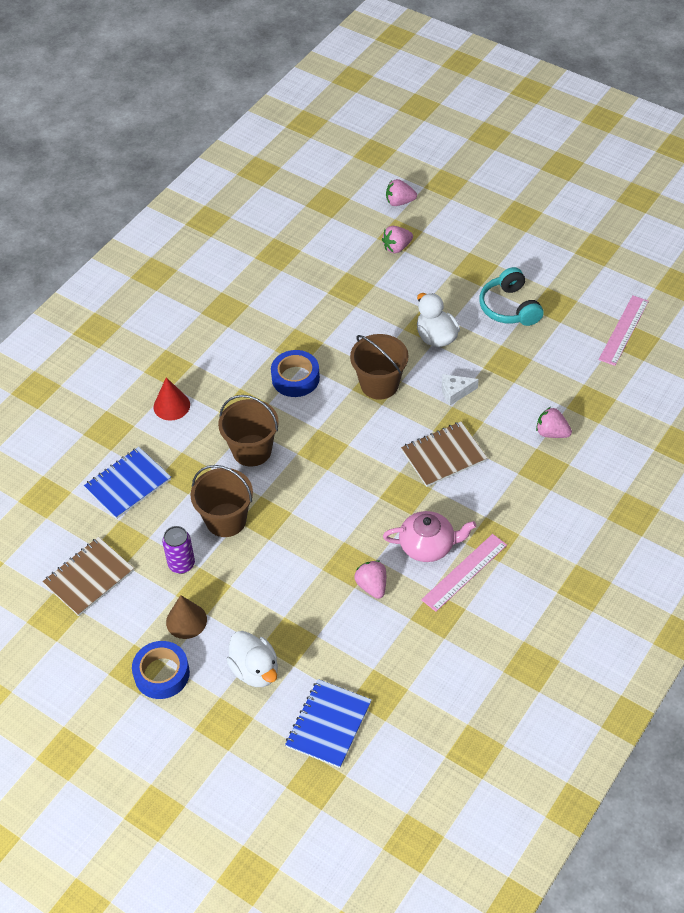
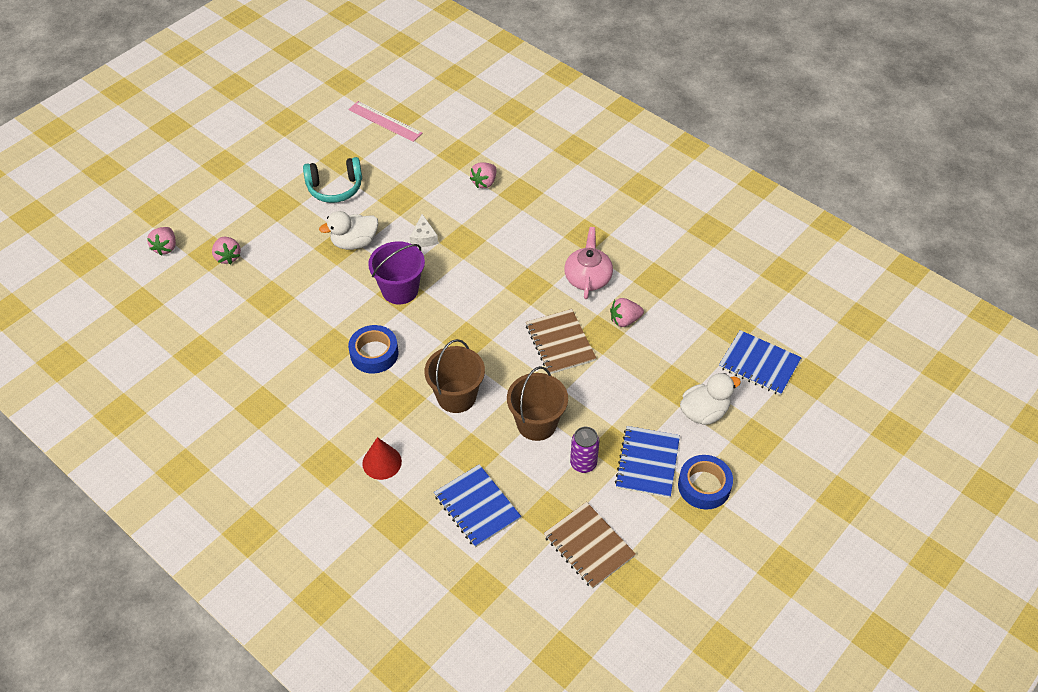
camera: 85 degrees left, 0 degrees up
brown cone [166,595,207,639] -> blue notebook [615,426,680,498]
brown bucket [350,334,409,400] -> purple bucket [368,241,425,304]
brown notebook [401,422,487,487] -> brown notebook moved to [526,309,597,374]
pink ruler [421,534,507,612] -> none

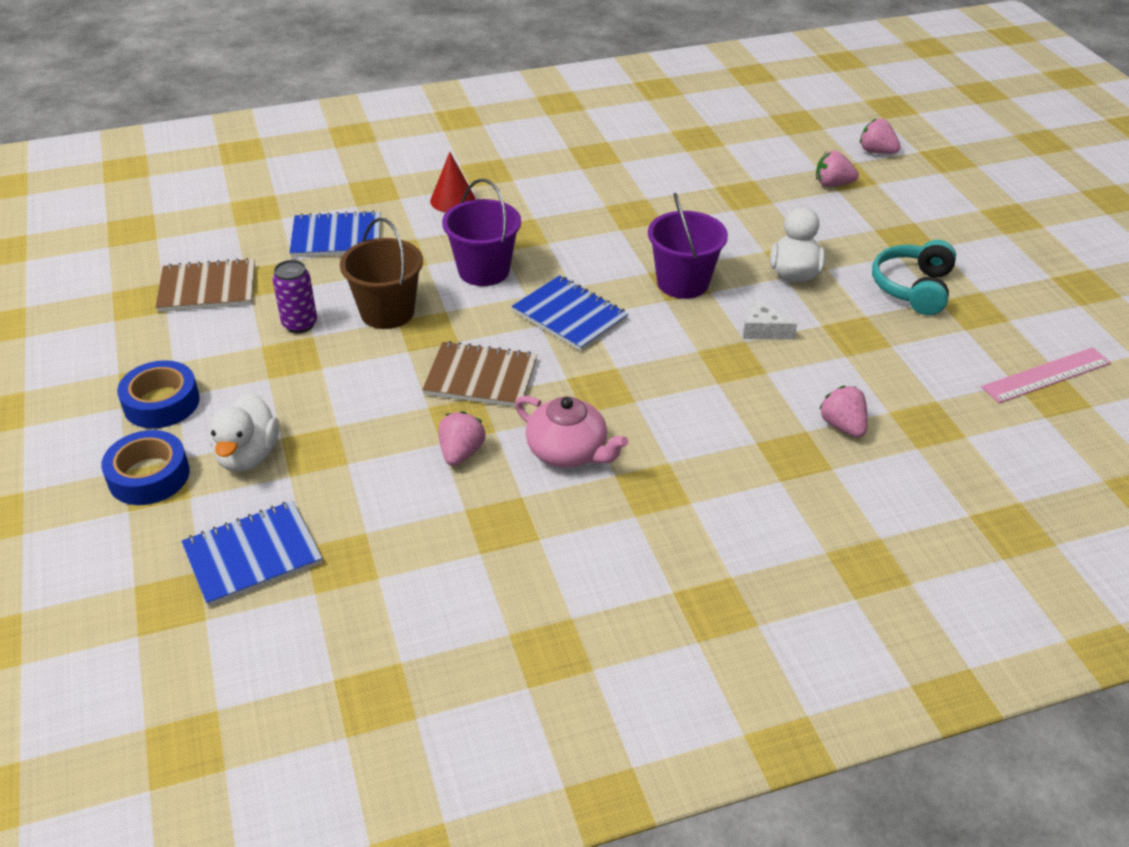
camera: 120 degrees right, 10 degrees down
blue tape [348,325,399,373] -> blue tape moved to [101,430,190,505]
brown bucket [425,339,485,413] -> purple bucket [442,179,521,286]
blue notebook [615,426,680,498] -> blue notebook moved to [512,275,628,351]

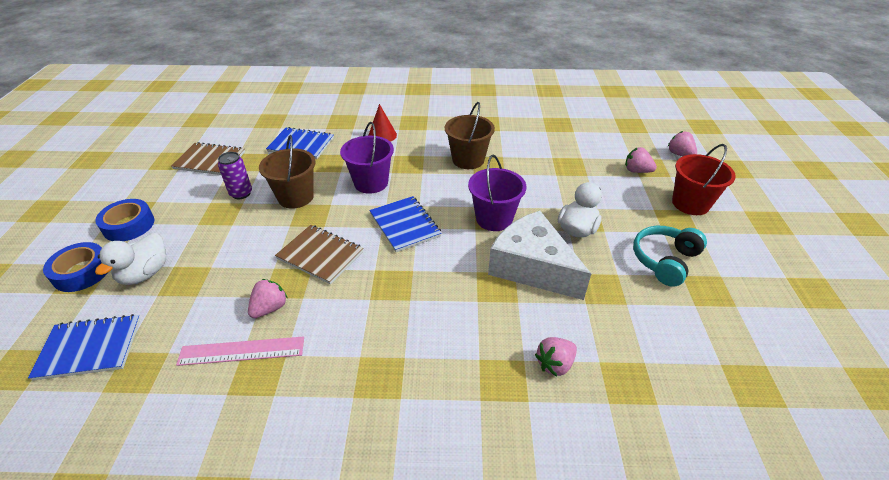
camera: 20 degrees right, 0 degrees up
pink teapot [515,396,628,468] -> none
white cheese [743,300,797,340] -> white cheese [488,211,591,300], size x2.44
pink strawberry [819,386,868,437] -> pink strawberry turned 120 degrees counterclockwise [535,337,577,376]
pink ruler [981,347,1111,403] -> pink ruler moved to [176,336,304,366]
none -> brown bucket [445,102,495,169]
none -> red bucket [672,144,736,215]

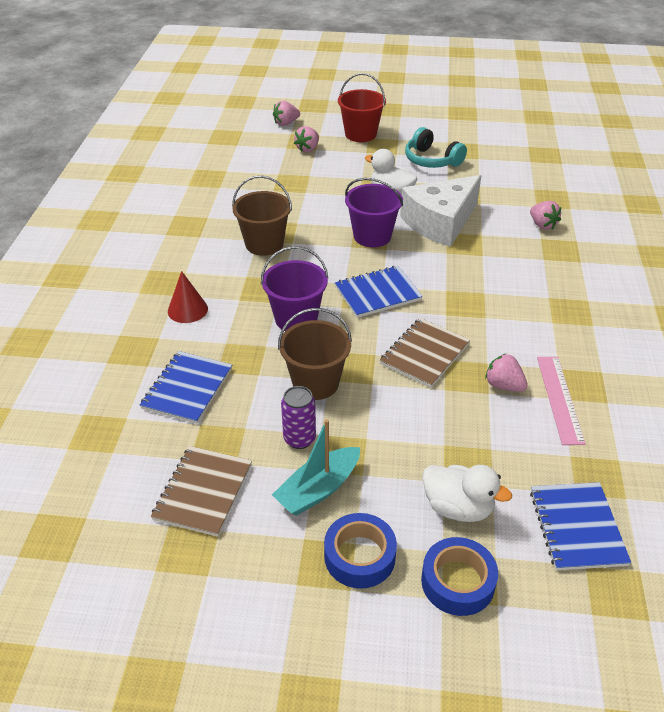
camera: 85 degrees left, 0 degrees up
none -> turquoise boat [272,419,360,516]

